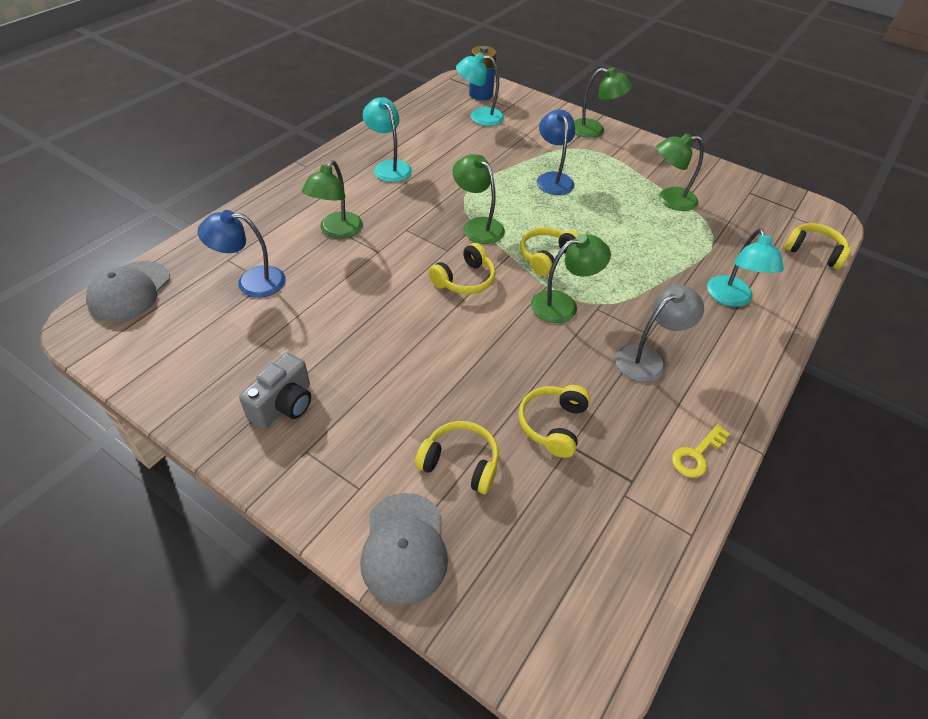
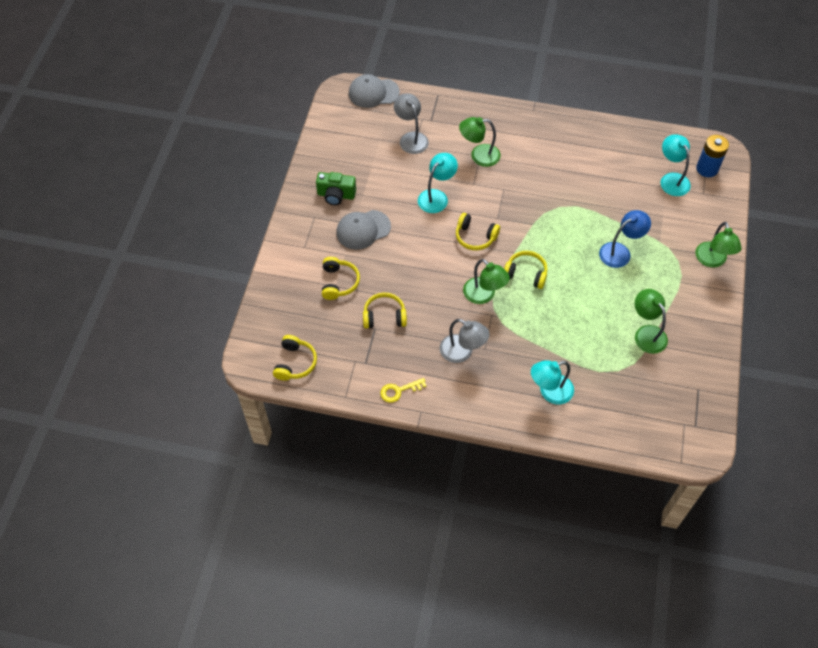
camera: 70 degrees right, 10 degrees up
blue lamp [197,210,286,298] -> grey lamp [394,93,429,154]
grey camera [239,353,311,429] -> green camera [316,172,356,205]
grey cap [360,493,448,605] -> grey cap moved to [336,210,391,250]
turquoise lamp [363,97,412,182] -> turquoise lamp moved to [418,153,458,213]
green lamp [452,154,505,244] -> none
yellow key [672,424,730,478] -> yellow key turned 45 degrees counterclockwise [380,378,427,403]
yellow headphones [784,223,851,269] -> yellow headphones moved to [273,335,317,381]

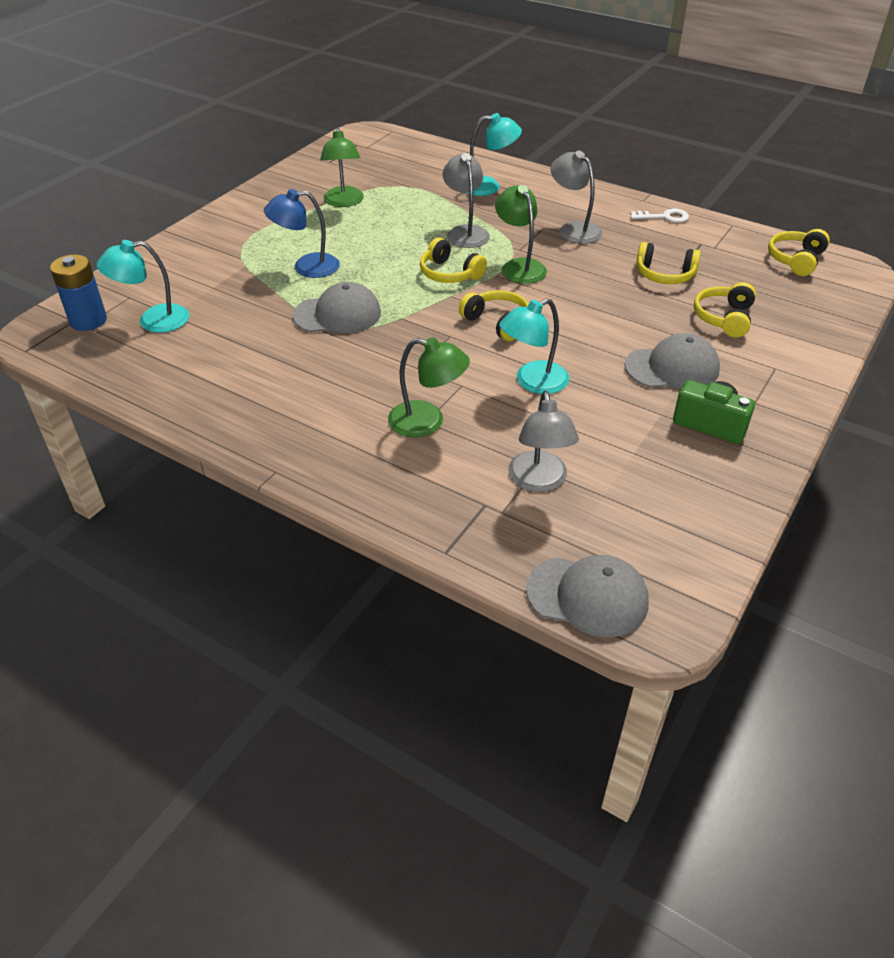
camera: 160 degrees left, 15 degrees down
yellow key [380,378,427,403] -> white key [630,208,689,223]
turquoise lamp [660,134,691,196] -> turquoise lamp turned 75 degrees clockwise [97,240,189,333]
green lamp [695,222,741,267] -> none
none -> grey cap [292,282,381,333]
none -> grey lamp [443,153,490,248]

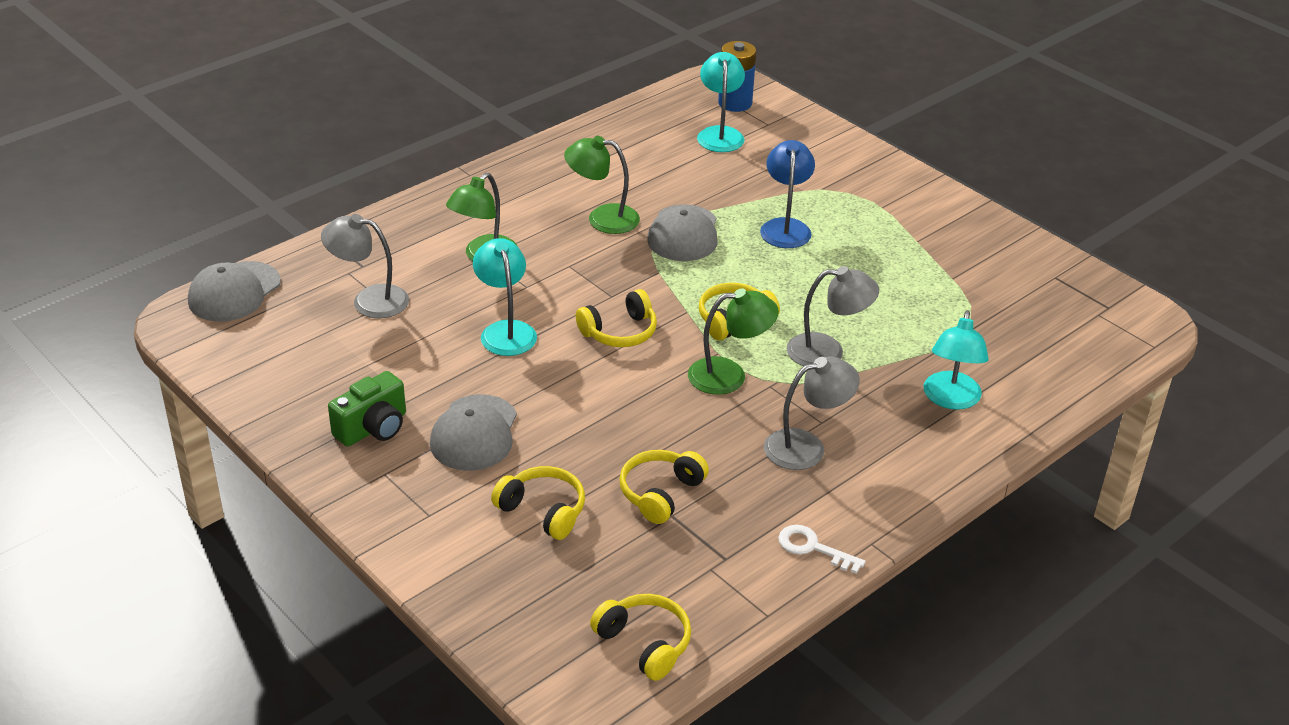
camera: 105 degrees right, 5 degrees down
green lamp [320,127,364,207] -> green lamp moved to [564,135,640,234]
white key [630,208,689,223] -> white key turned 105 degrees clockwise [778,525,866,574]

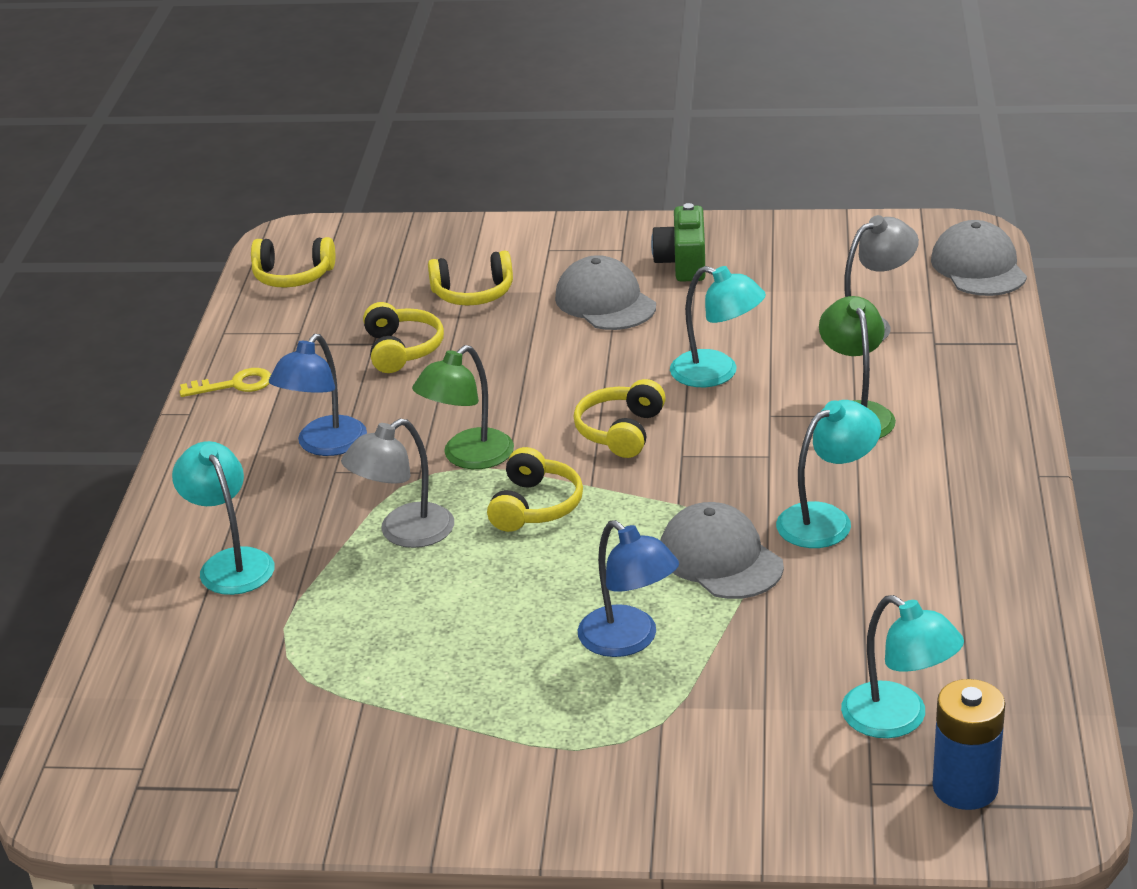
camera: 140 degrees right, 5 degrees down
green lamp [564,135,640,234] -> turquoise lamp [776,400,881,548]
grey lamp [764,356,860,470] -> blue lamp [269,334,367,456]
white key [778,525,866,574] -> yellow key [179,368,271,397]

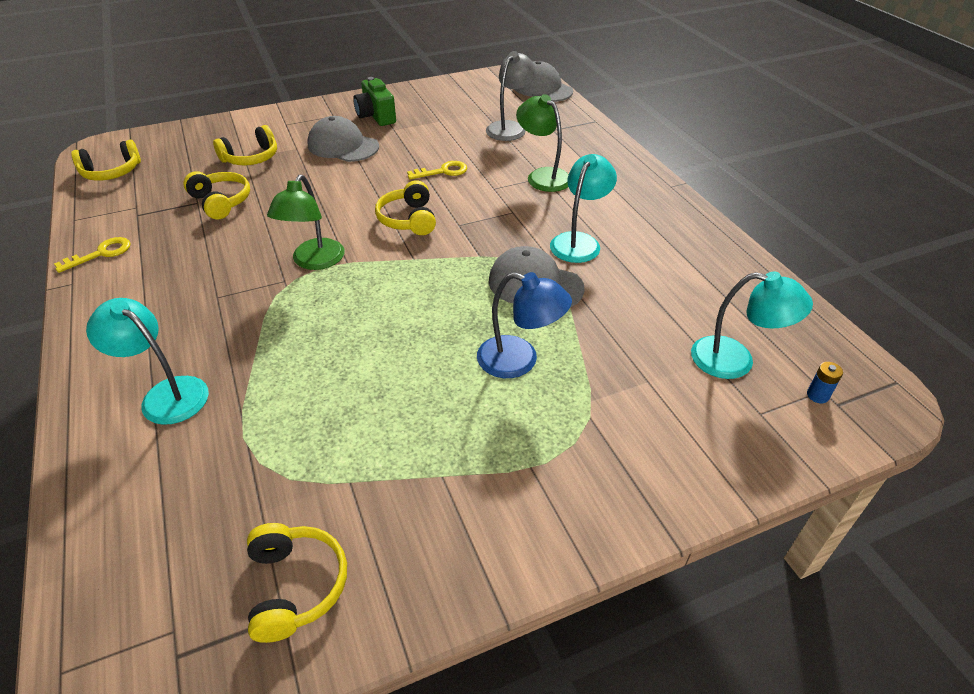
camera: 30 degrees left, 10 degrees up
blue lamp [269,334,367,456] -> none
grey lamp [341,419,454,548] -> none
yellow headphones [487,447,583,532] -> yellow headphones moved to [247,523,347,643]
turquoise lamp [670,266,766,387] -> yellow key [407,161,467,179]
blue battery [932,679,1005,810] -> blue battery [807,362,843,403], size x0.45

